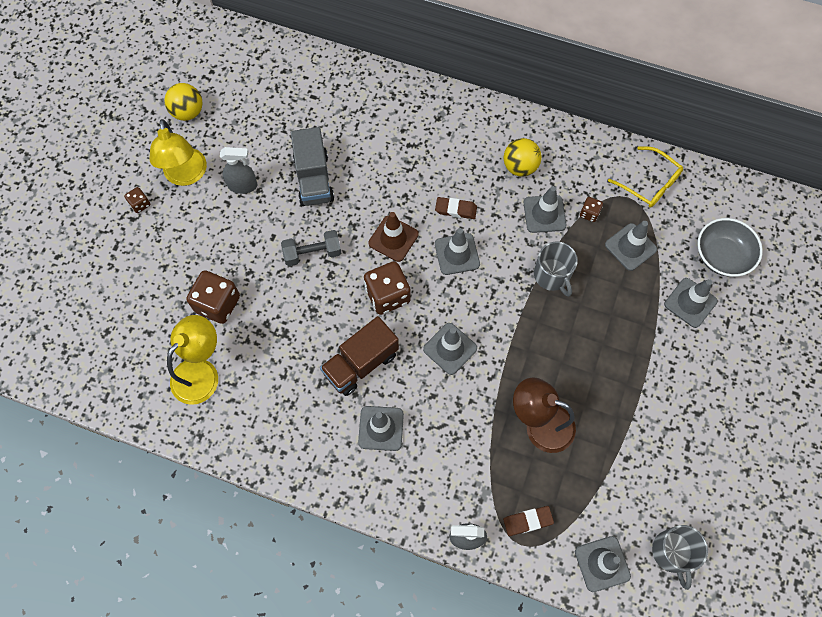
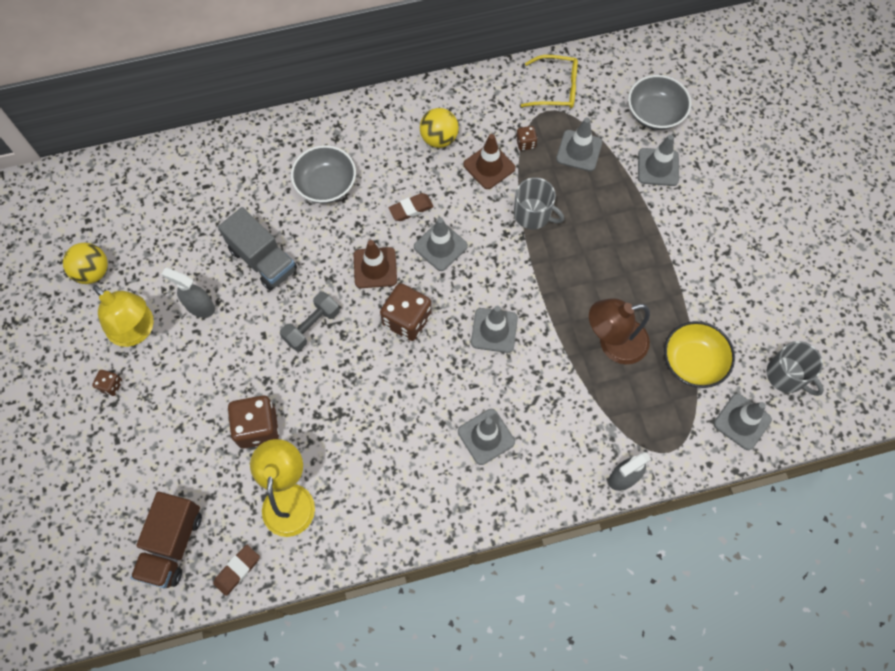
camera: 35 degrees left, 0 degrees up
grey spray bottle [220,147,257,194] -> grey spray bottle turned 120 degrees counterclockwise [161,268,215,317]
brown truck [320,316,399,396] -> brown truck moved to [131,492,202,589]
brown eraser [503,506,554,536] -> brown eraser moved to [213,545,260,596]
grey traffic cone [524,186,566,233] -> brown traffic cone [463,134,515,189]
none -> grey bowl [291,145,356,203]
none -> yellow bowl [664,321,735,388]

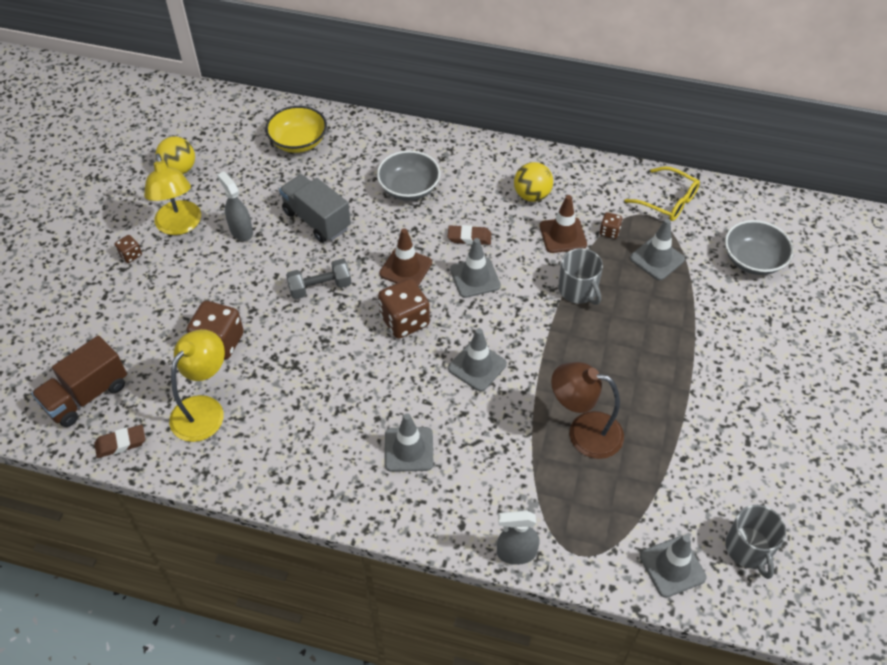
camera: 30 degrees right, 15 degrees down
grey truck [218,207,297,290] -> grey truck turned 150 degrees clockwise [279,174,351,243]
grey traffic cone [638,135,679,186] -> none
yellow bowl [664,321,735,388] -> yellow bowl moved to [265,106,327,153]

